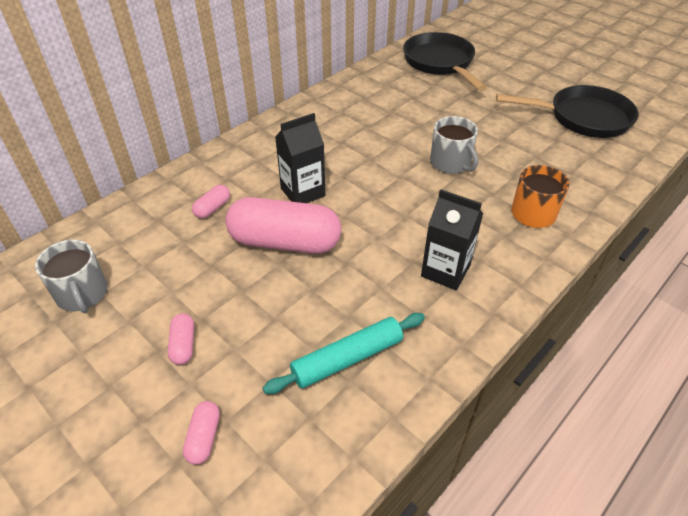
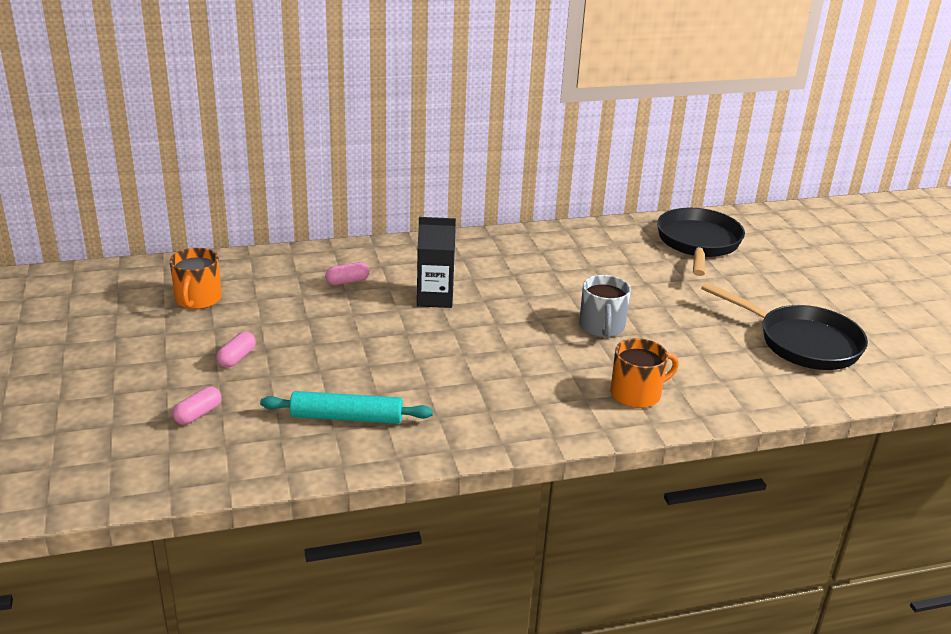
camera: 30 degrees right, 15 degrees down
grey mug [35,240,108,313] -> orange mug [170,248,222,309]
pink capsule [226,197,341,254] -> none
black carton [421,189,483,290] -> none

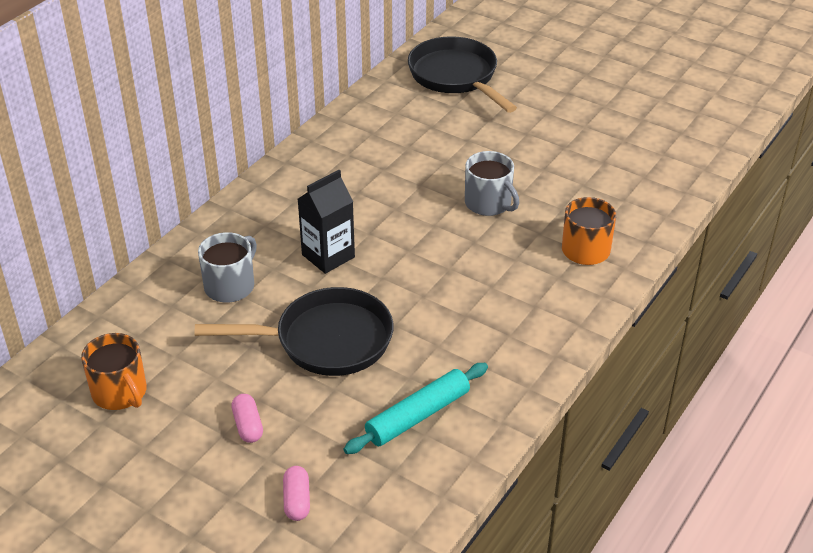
camera: 40 degrees left, 10 degrees up
pink capsule [325,262,370,285] -> grey mug [198,232,257,303]
black pan [701,282,868,370] -> black pan moved to [195,287,394,376]

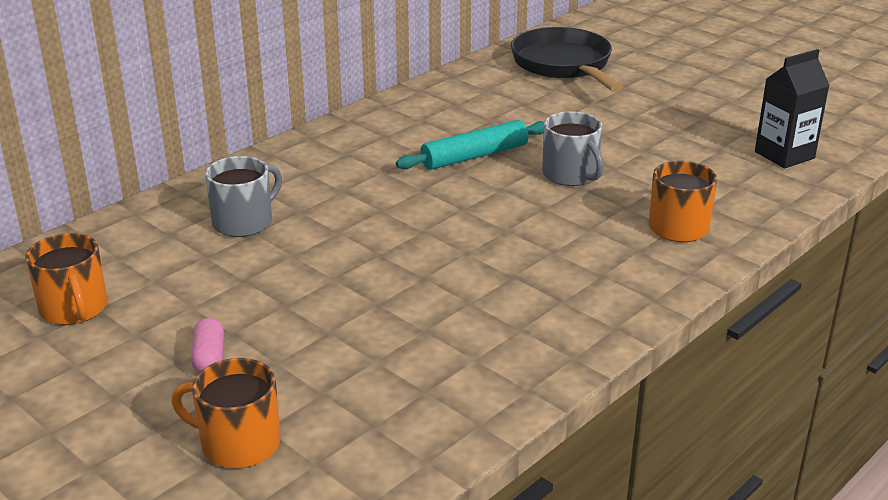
camera: 10 degrees right, 10 degrees down
black pan [195,287,394,376] -> none
pink capsule [283,466,310,521] -> orange mug [172,358,280,468]
black carton [298,170,355,274] -> black carton moved to [755,49,830,168]
turquoise rolling pin [344,363,488,454] -> turquoise rolling pin moved to [396,120,544,170]

